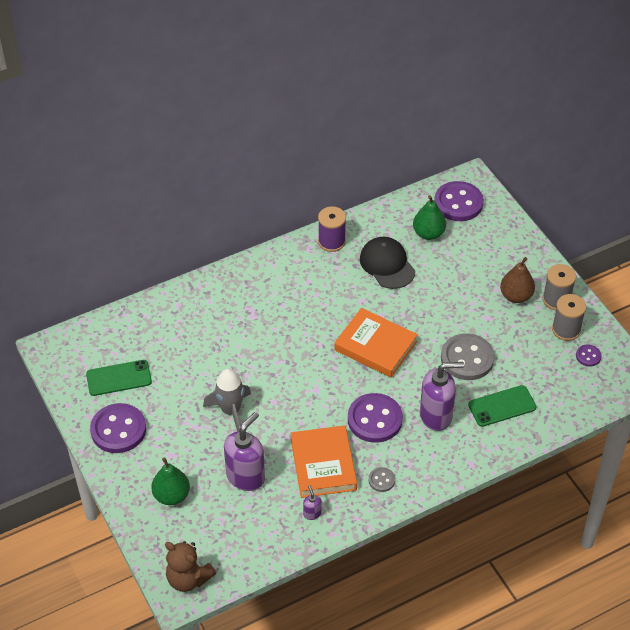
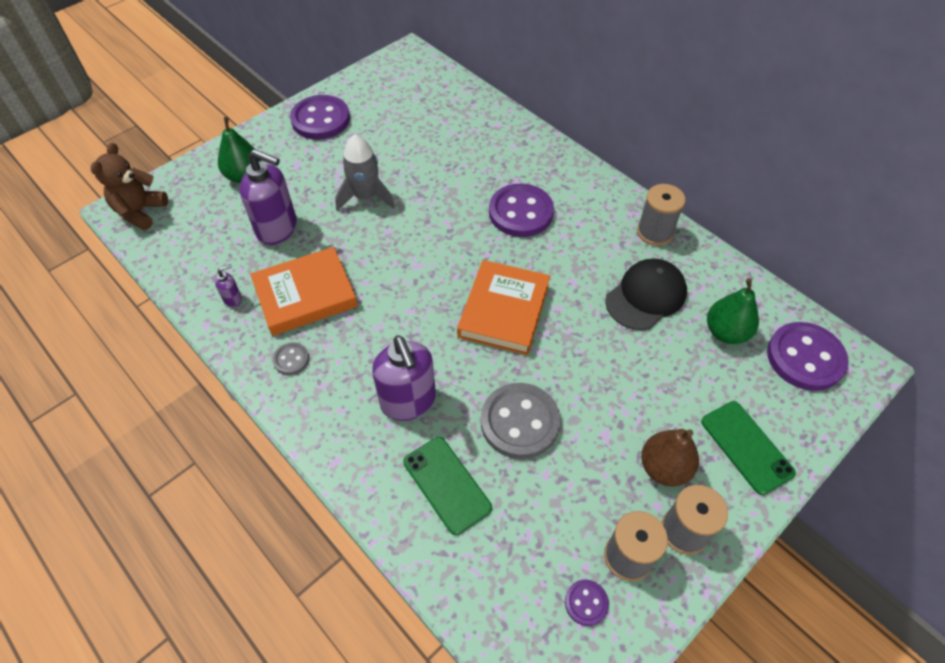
camera: 75 degrees right, 5 degrees up
green phone [86,360,152,396] -> green phone moved to [701,401,796,495]
purple spool [318,206,346,252] -> grey spool [637,184,686,246]
purple button [348,393,403,443] -> purple button moved to [489,184,554,237]

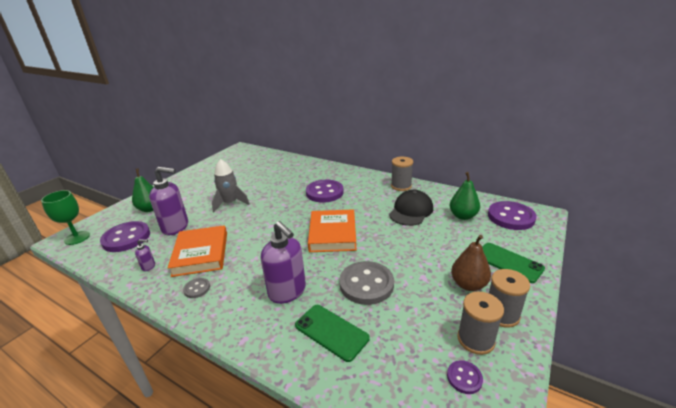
camera: 15 degrees left, 25 degrees down
brown teddy bear [91,143,168,230] -> green goblet [41,190,90,245]
purple soap dispenser [215,264,242,307] -> purple soap dispenser turned 45 degrees clockwise [135,239,155,272]
orange book [250,247,358,336] -> orange book turned 60 degrees counterclockwise [168,225,227,277]
purple button [290,95,350,140] -> purple button moved to [100,221,150,252]

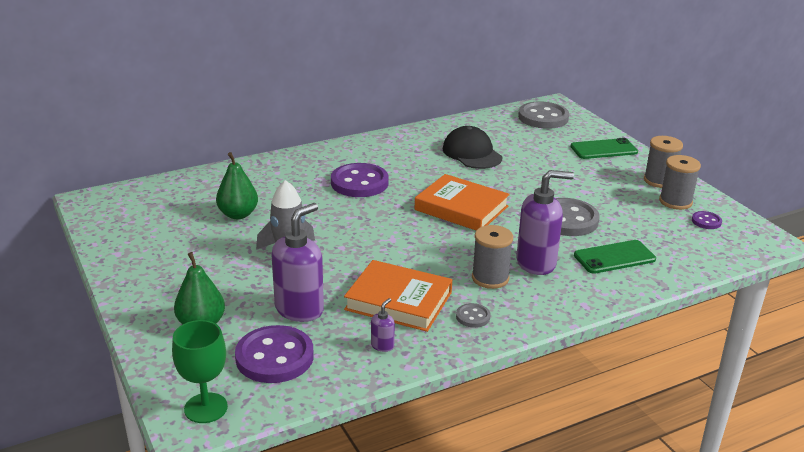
camera: 60 degrees left, 0 degrees up
grey spool [391,157,413,191] -> grey spool moved to [472,225,513,289]
green pear [450,172,480,220] -> green pear moved to [216,152,258,219]
brown pear [451,235,491,291] -> none
purple button [488,201,537,230] -> grey button [518,101,569,129]

